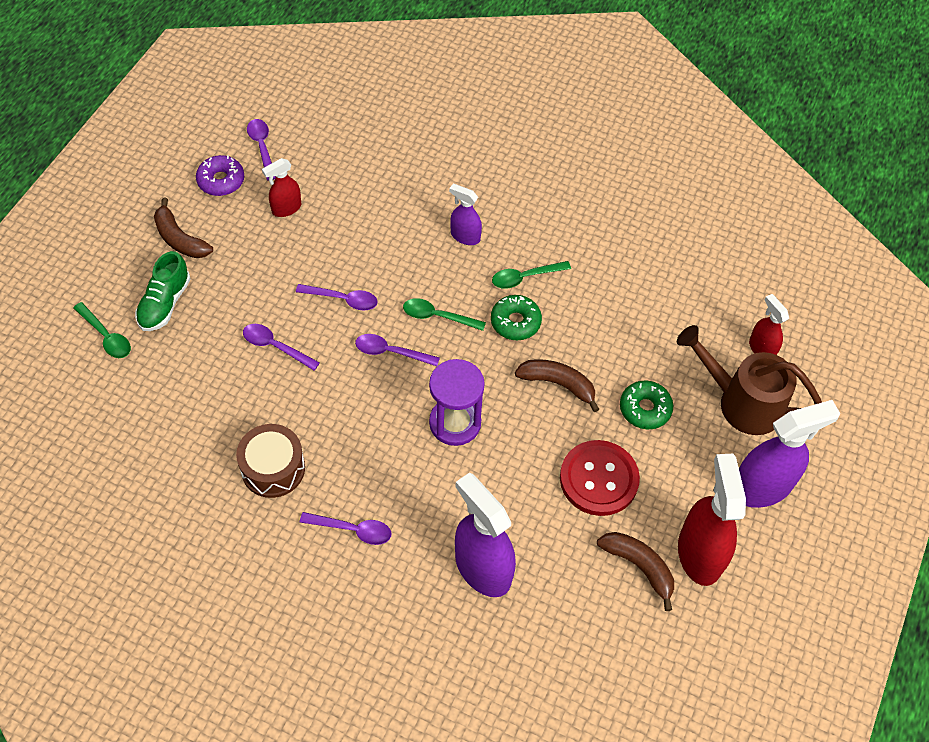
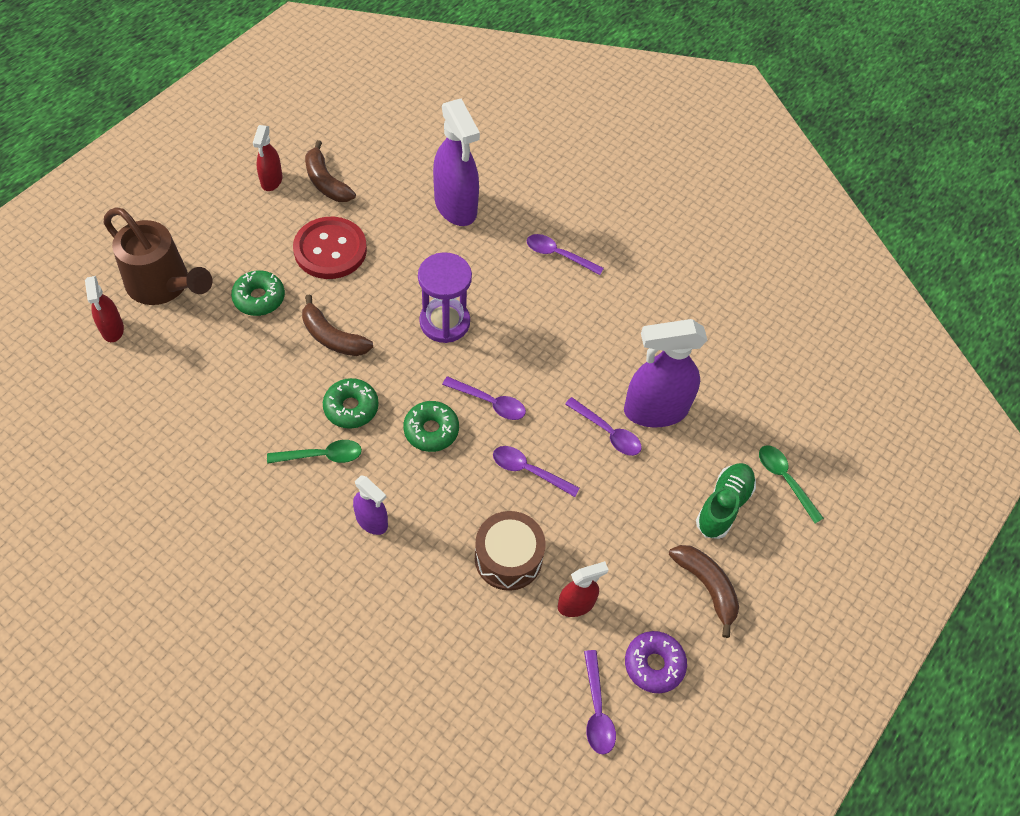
camera: 170 degrees left, 0 degrees up
brown drum [236,424,305,498] -> brown drum moved to [475,511,546,591]
green spoon [403,298,486,331] -> green donut [403,401,459,452]
red spray bottle [678,454,746,586] -> red spray bottle [253,125,282,191], size x0.54
purple spray bottle [739,400,840,508] -> purple spray bottle moved to [624,319,707,427]

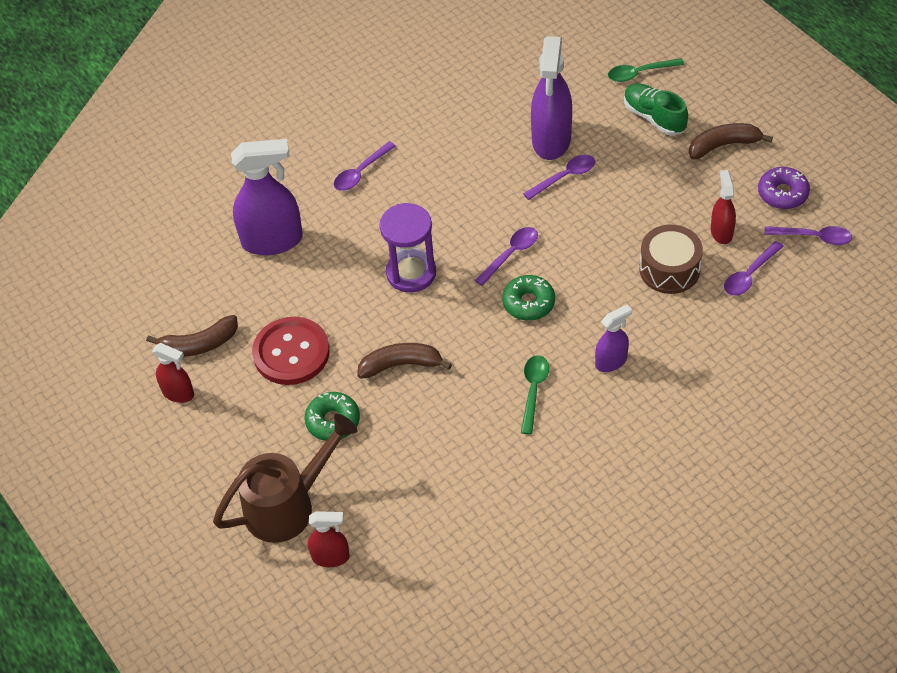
camera: 65 degrees left, 5 degrees down
brown banana [302,295,373,356] -> brown banana turned 150 degrees counterclockwise [357,343,452,379]
green donut [323,378,379,429] -> none
purple spoon [493,446,580,497] -> purple spoon moved to [724,241,784,296]

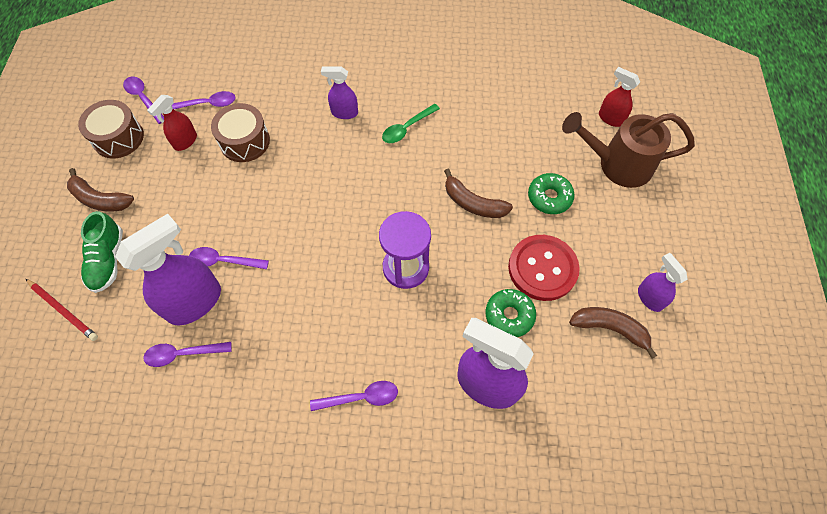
camera: 145 degrees left, 10 degrees up
red spray bottle [152,343,194,403] -> purple spray bottle [638,253,687,312]
purple spoon [475,227,538,286] -> purple spoon moved to [143,342,232,367]
green donut [502,275,555,321] -> green donut moved to [485,289,536,337]
green spoon [608,58,684,82] -> red pencil [26,279,98,341]
purple donut [758,167,810,209] -> brown drum [78,100,144,158]

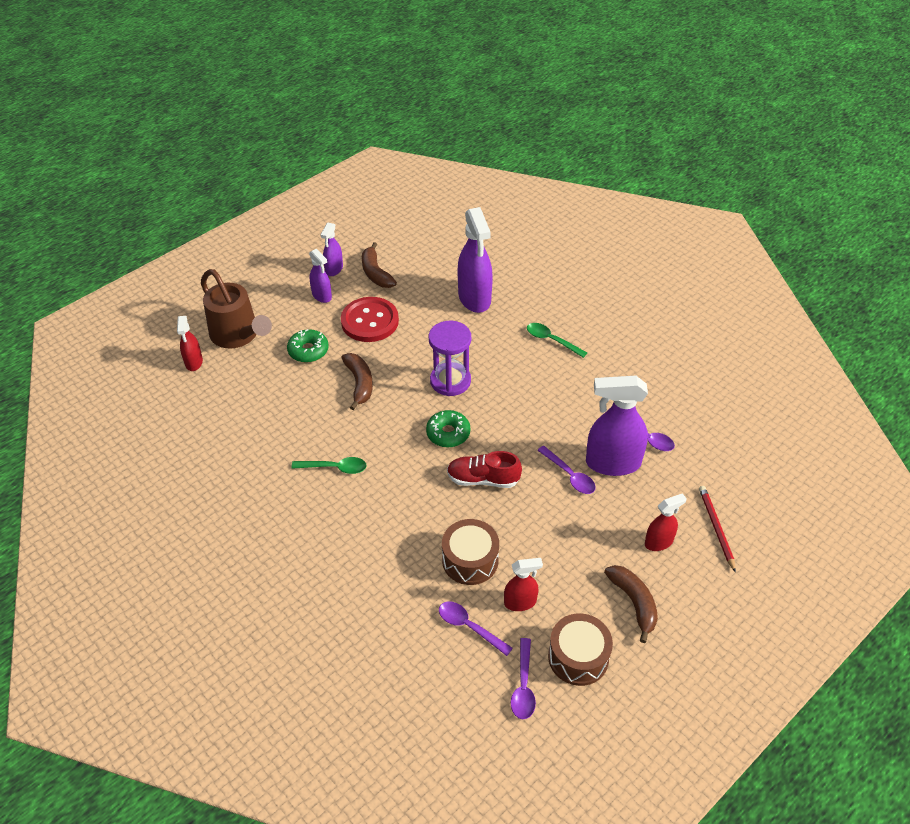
camera: 135 degrees left, 15 degrees down
green shoe [81,211,123,293] -> red spray bottle [645,493,687,551]
purple spoon [310,381,398,411] -> green spoon [527,323,587,358]
purple spray bottle [321,67,358,119] -> purple spray bottle moved to [309,249,332,303]
green donut [485,289,536,337] -> green donut moved to [426,410,470,447]
none -> red shoe [447,451,522,488]

